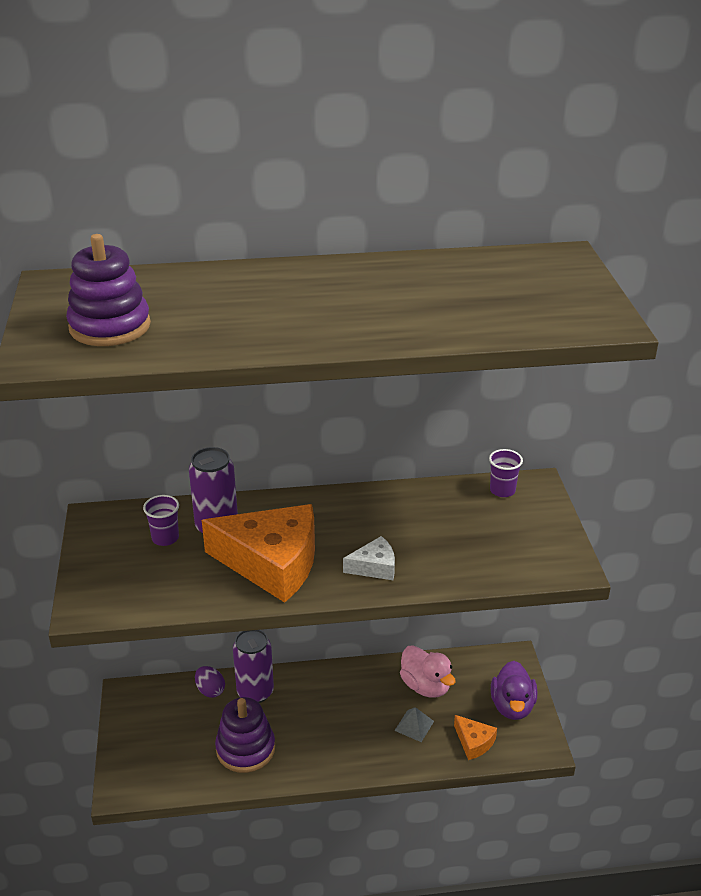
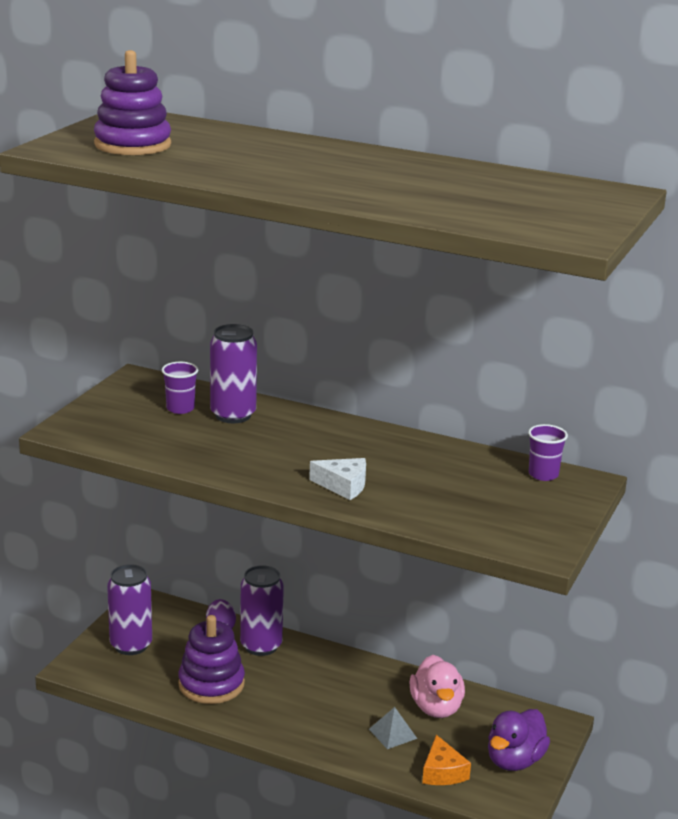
camera: 30 degrees right, 10 degrees down
orange cheese [202,504,315,603] -> none
none -> purple can [107,564,152,655]

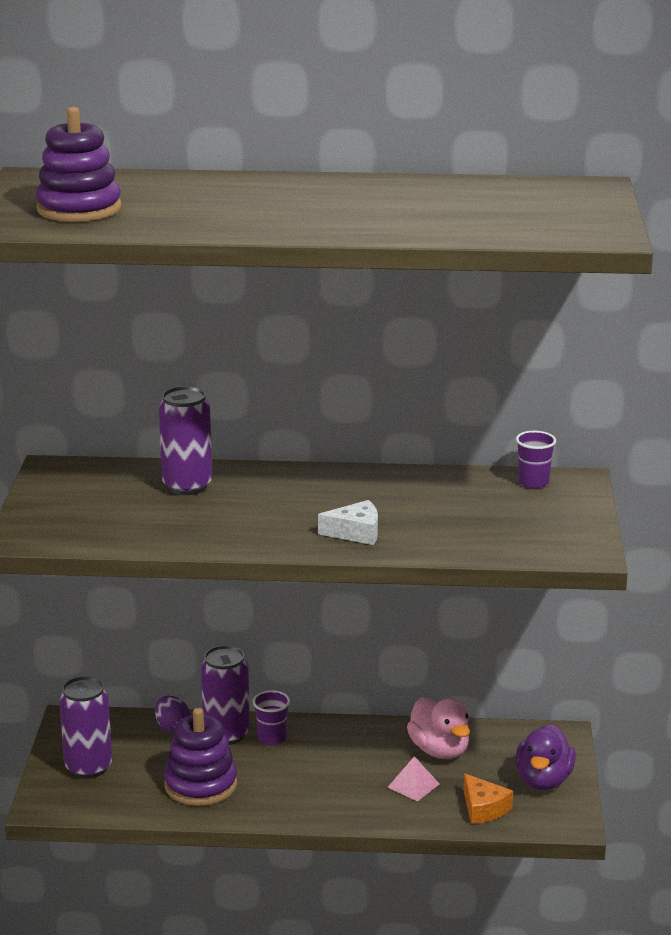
camera: 20 degrees left, 0 degrees up
purple cup [162,362,198,414] -> purple cup moved to [253,690,290,745]
grey pyramid [369,707,417,749] -> pink pyramid [387,756,439,802]

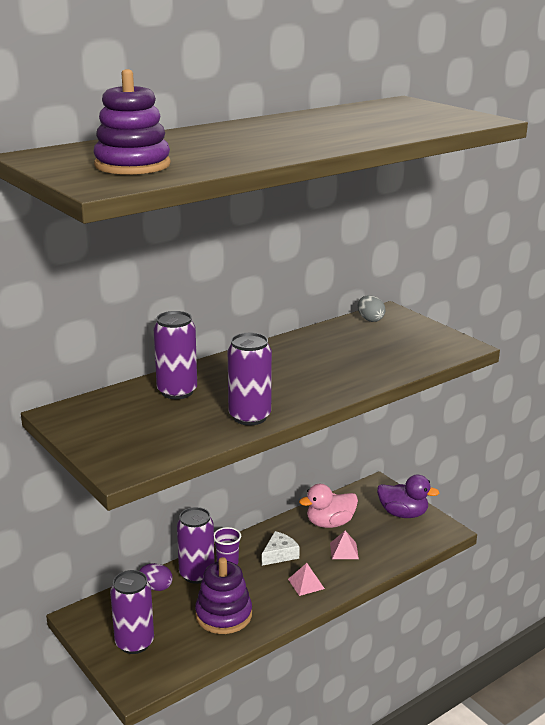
camera: 40 degrees left, 0 degrees up
white cheese [318,500,378,545] -> white cheese moved to [262,531,300,566]
pink duck [407,697,470,759] -> pink duck turned 135 degrees clockwise [299,484,358,528]
orange cheese [463,773,513,824] -> none
purple duck [515,724,576,790] -> purple duck turned 45 degrees counterclockwise [377,475,439,518]
purple cup [516,431,556,488] -> grey egg [358,295,386,322]
none -> purple can [228,333,272,426]
none -> pink pyramid [288,563,325,596]

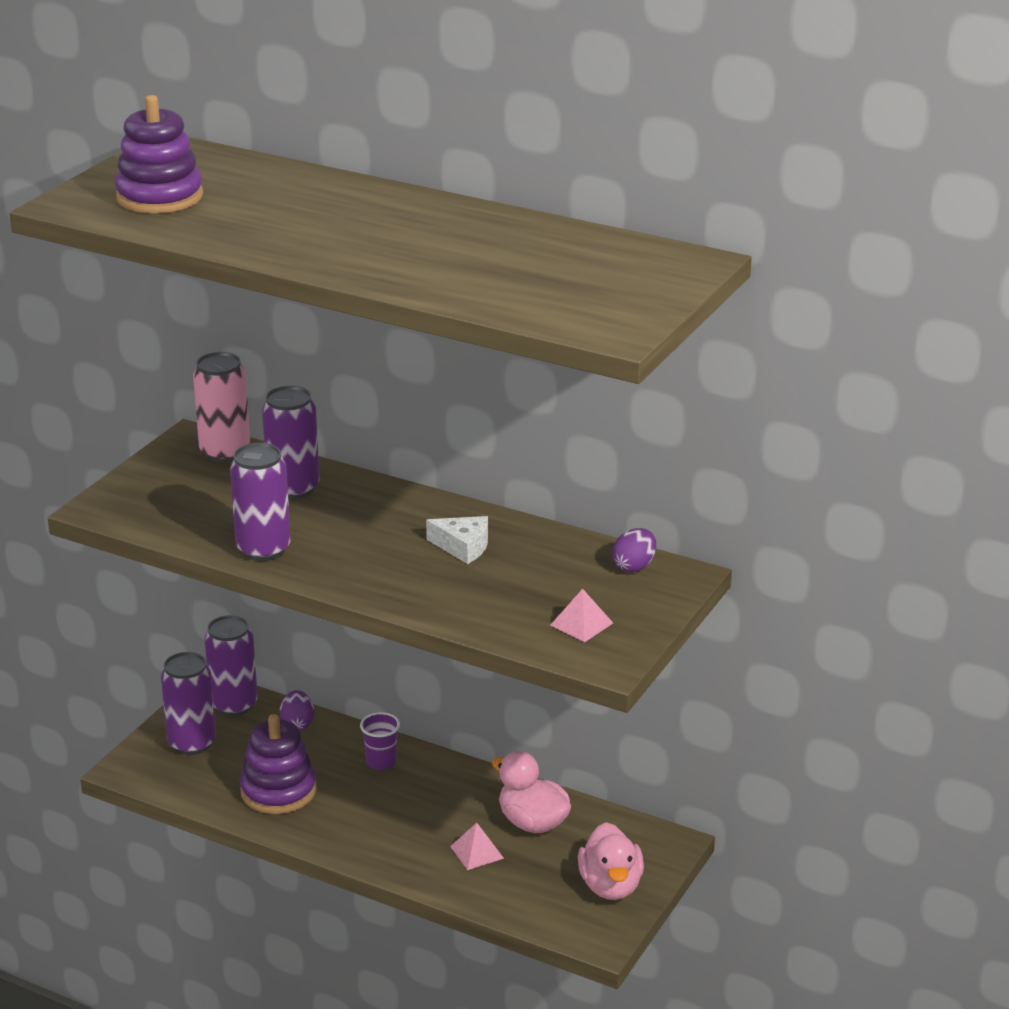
camera: 65 degrees right, 5 degrees up
purple can [177,507,215,584] -> purple can moved to [205,615,258,716]
white cheese [262,531,300,566] -> white cheese moved to [426,516,488,564]
pink pyramid [288,563,325,596] -> pink pyramid moved to [551,589,613,642]
grey egg [358,295,386,322] -> purple egg [612,528,656,572]
purple duck [377,475,439,518] -> pink duck [578,822,644,900]
none -> pink can [193,352,250,462]

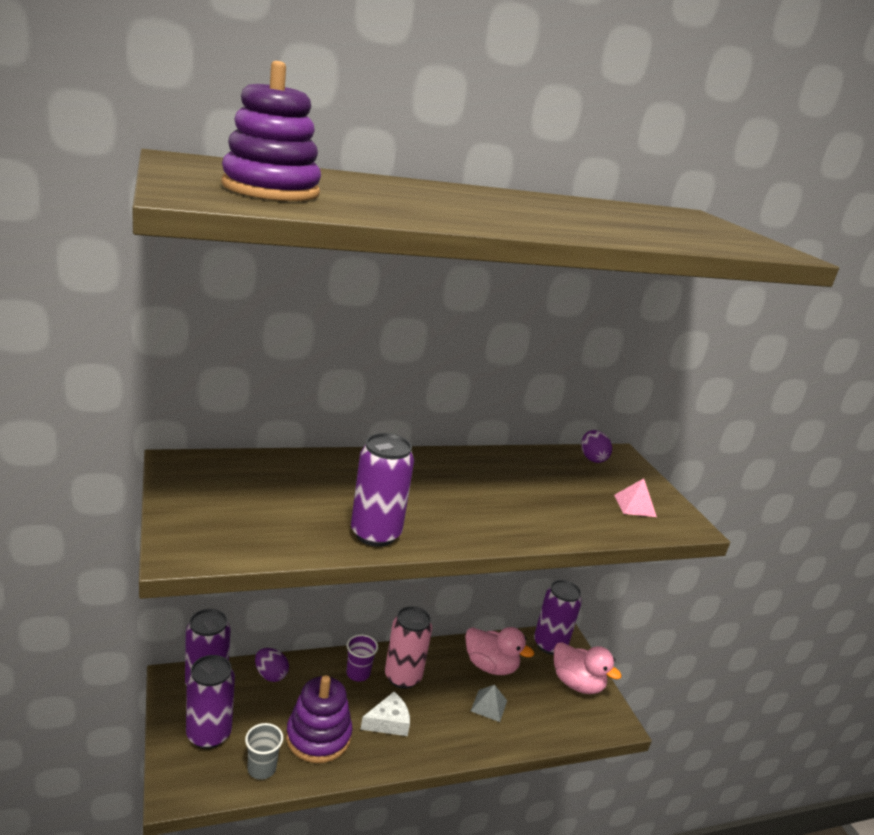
camera: 50 degrees left, 5 degrees down
pink can [193,352,250,462] -> pink can moved to [385,606,432,689]
purple can [262,386,319,499] -> purple can moved to [534,580,582,655]
white cheese [426,516,488,564] -> white cheese moved to [360,692,410,736]
pink pyramid [450,823,504,870] -> grey pyramid [471,685,507,722]
pink duck [492,751,571,833] -> pink duck turned 150 degrees counterclockwise [465,627,534,675]
none -> grey cup [245,723,283,780]

